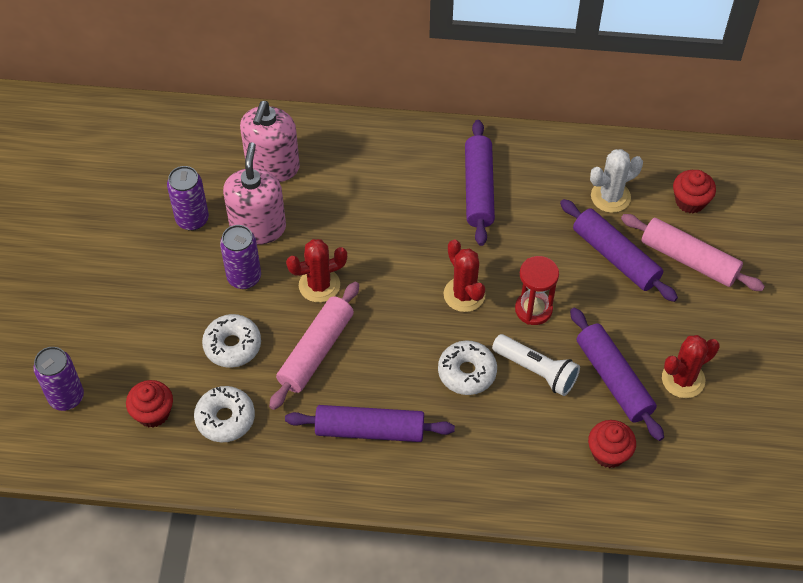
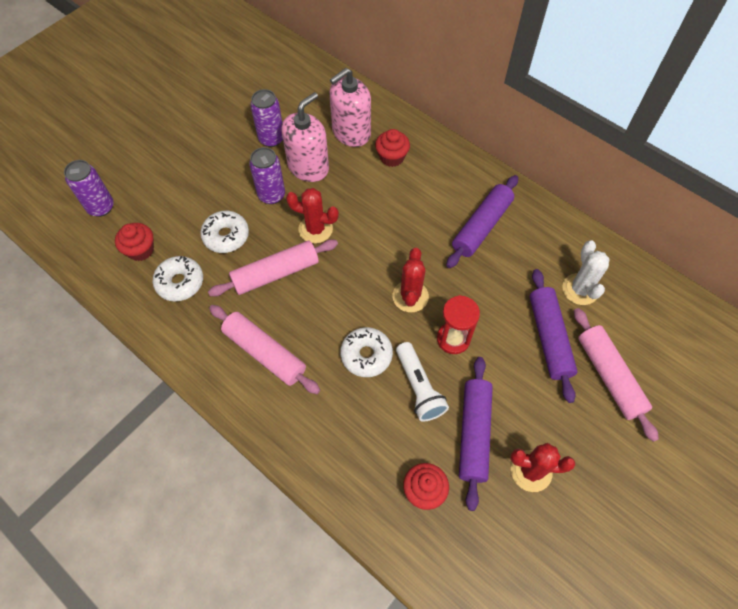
camera: 35 degrees right, 5 degrees up
purple rolling pin [285,405,455,442] -> pink rolling pin [209,305,320,394]
white cactus [590,149,643,213] -> white cactus turned 75 degrees clockwise [562,240,610,305]
red cupcake [673,170,716,214] -> red cupcake moved to [375,129,410,167]

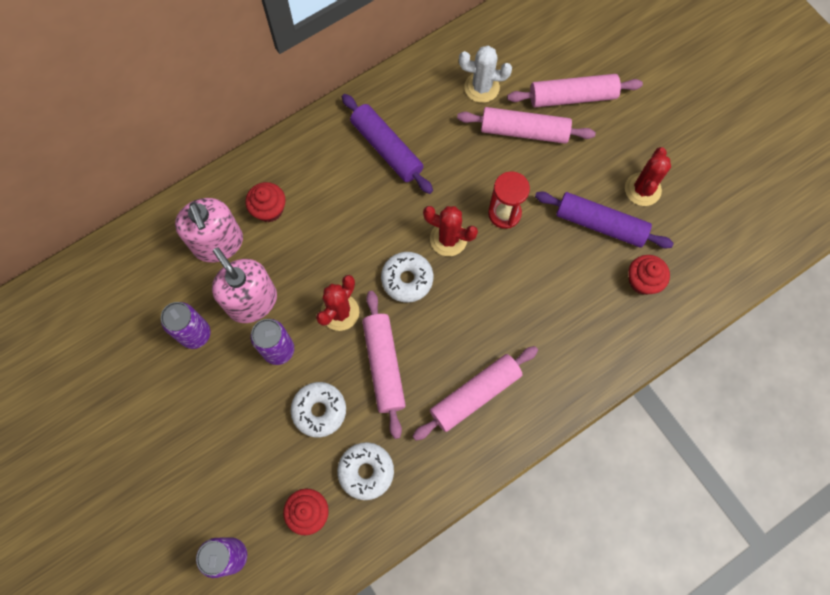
camera: 75 degrees left, 10 degrees up
white donut [340,327,393,377] -> white donut moved to [381,252,433,303]
white flashlight [396,342,449,422] -> none
purple rolling pin [530,269,578,403] -> pink rolling pin [457,107,596,144]

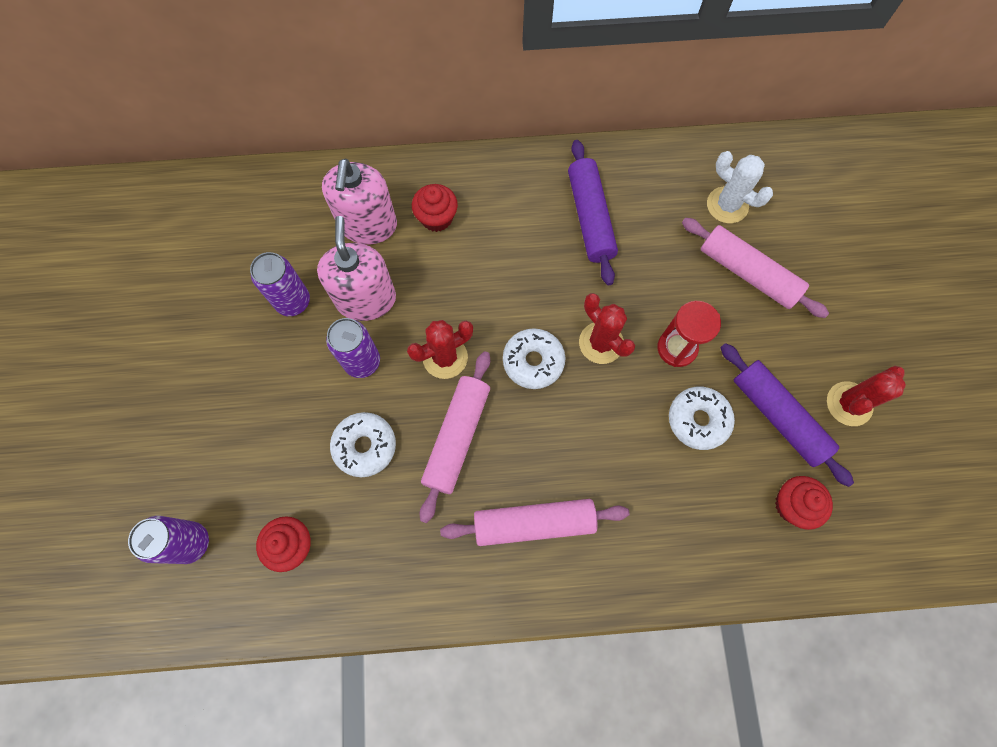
camera: 30 degrees right, 0 degrees up
white donut [337,442,394,500] -> white donut moved to [669,387,735,450]
pink rolling pin [507,74,643,107] -> none

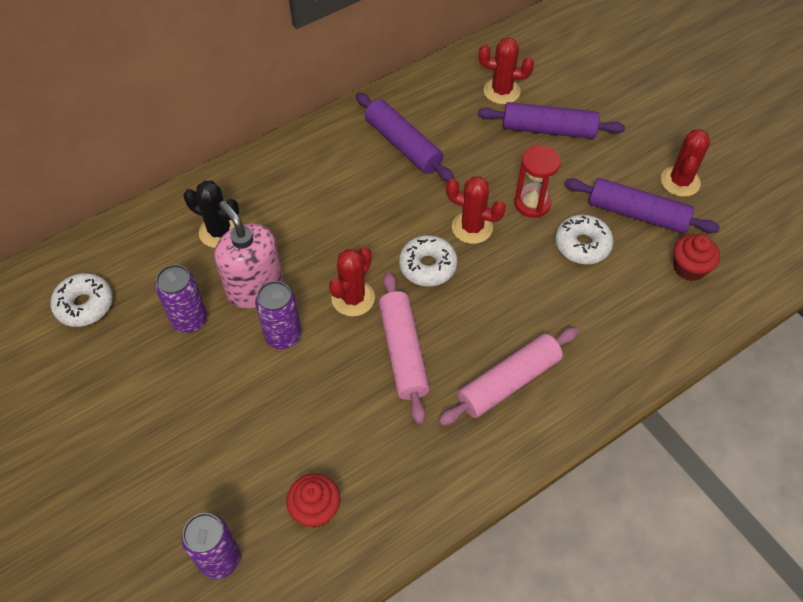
camera: 30 degrees left, 15 degrees down
pink soap dispenser [322,158,397,244] -> black cactus [183,181,239,248]
white donut [330,412,396,477] -> white donut moved to [51,273,113,327]
red cupcake [412,184,458,232] -> none
pink rolling pin [682,218,829,318] -> purple rolling pin [478,102,625,139]
white cactus [707,151,773,223] -> red cactus [479,37,534,104]

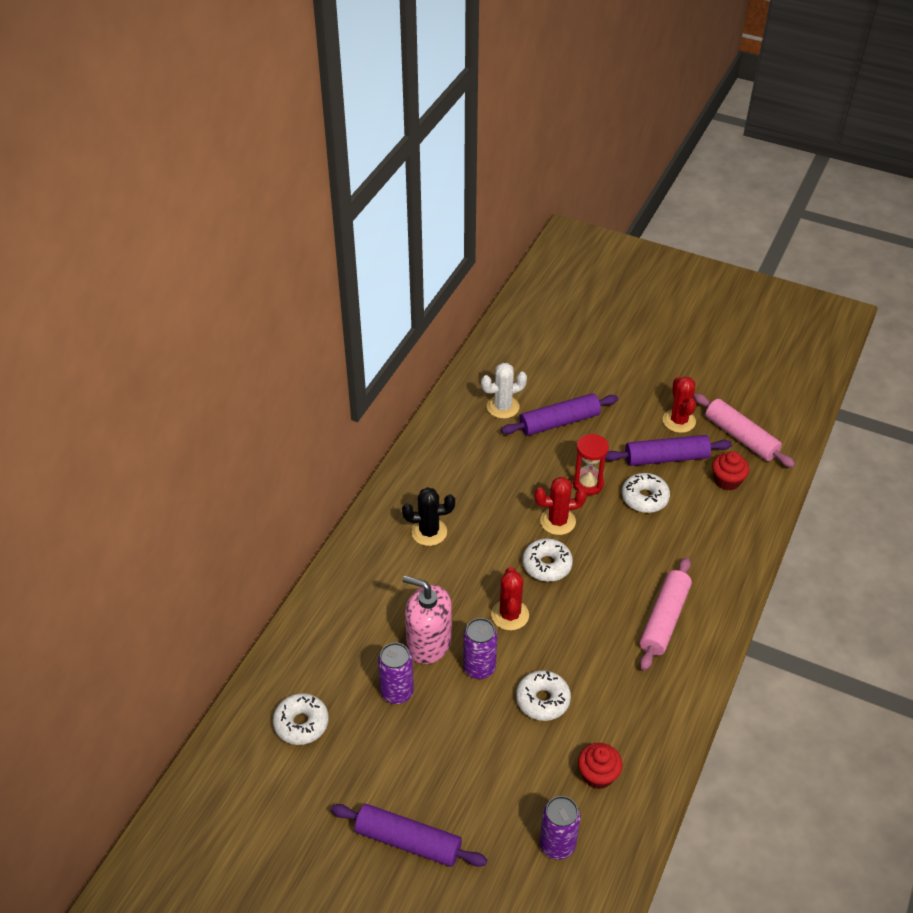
camera: 30 degrees left, 10 degrees down
black cactus [183,181,239,248] -> black cactus moved to [402,487,455,546]
purple rolling pin [356,92,454,182] -> purple rolling pin moved to [331,804,487,867]
pink rolling pin [379,272,430,425] -> pink rolling pin moved to [693,393,795,468]
red cactus [479,37,534,104] -> white cactus [481,363,527,419]
none -> white donut [516,670,571,721]

